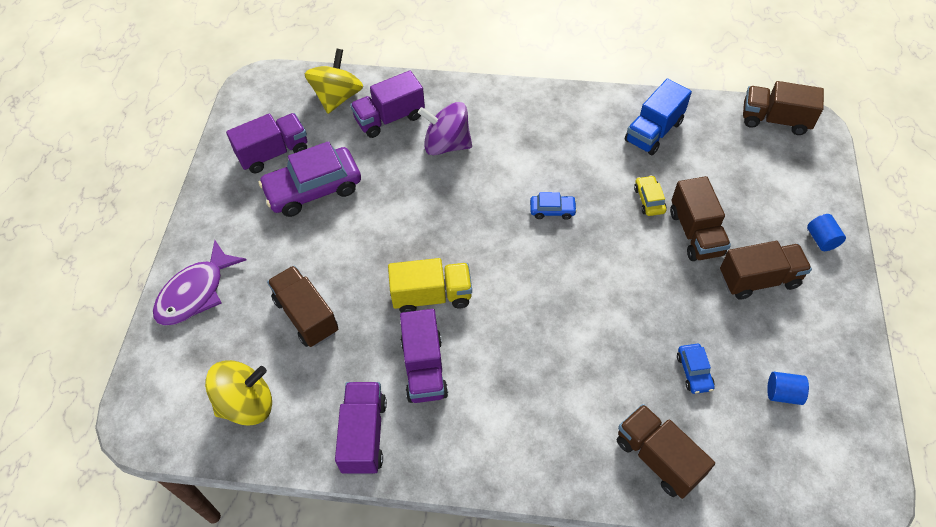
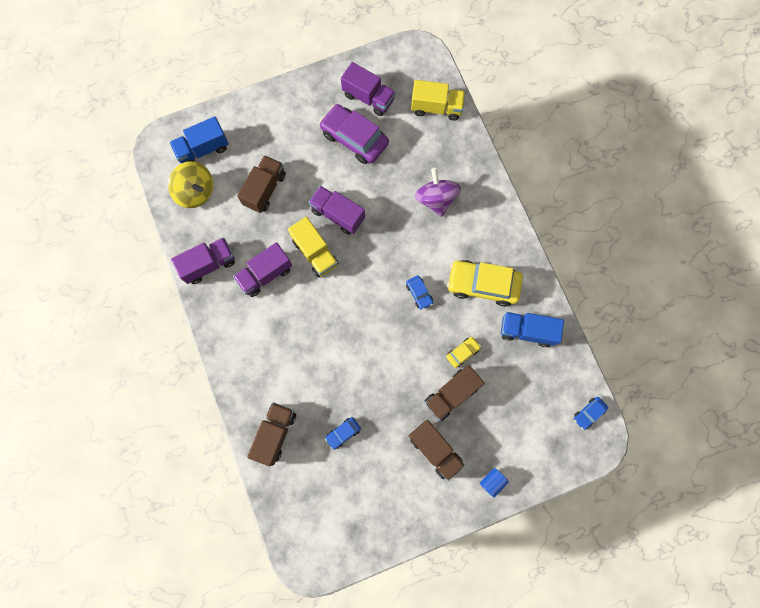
camera: 60 degrees right, 20 degrees up
purple fish [153,240,247,326] -> none
yellow spinning top [304,49,363,114] -> yellow truck [411,80,465,121]
purple truck [350,71,425,138] -> purple truck moved to [309,186,365,235]
brown truck [743,81,824,135] -> blue car [574,397,608,430]
blue cylinder [767,372,809,405] -> none
none -> blue truck [169,116,229,163]
none -> yellow car [447,260,523,307]

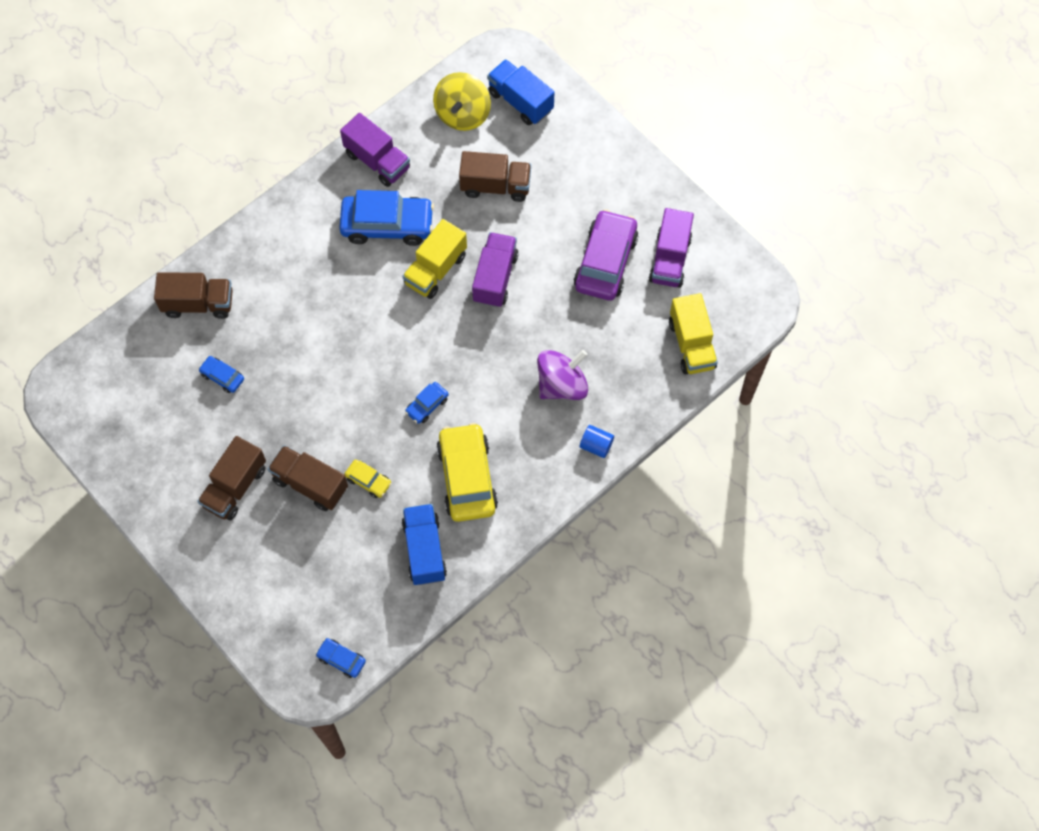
camera: 70 degrees right, 10 degrees down
purple truck [233,242,292,297] -> blue car [339,190,434,246]
blue cylinder [480,468,509,498] -> blue cylinder moved to [580,425,614,458]

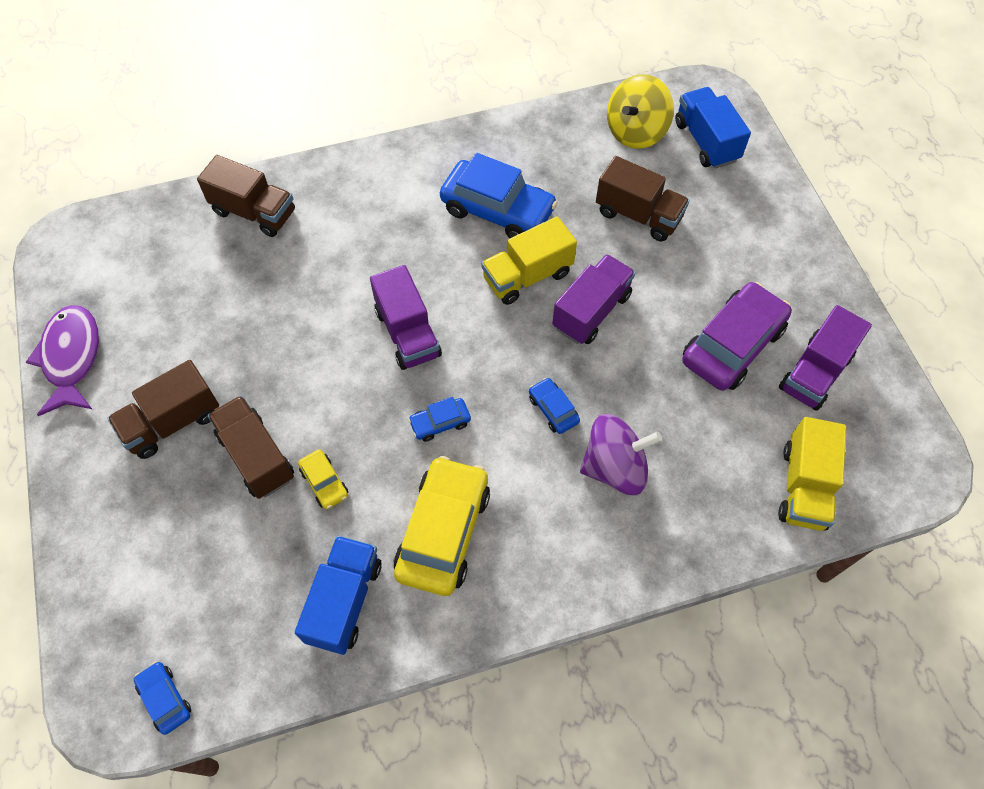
camera: 25 degrees right, 5 degrees down
blue car [199,356,244,393] -> blue car moved to [529,378,580,434]
purple truck [340,113,410,187] -> purple truck moved to [370,265,442,370]
blue cylinder [580,425,614,458] -> none
none -> purple fish [26,305,99,416]

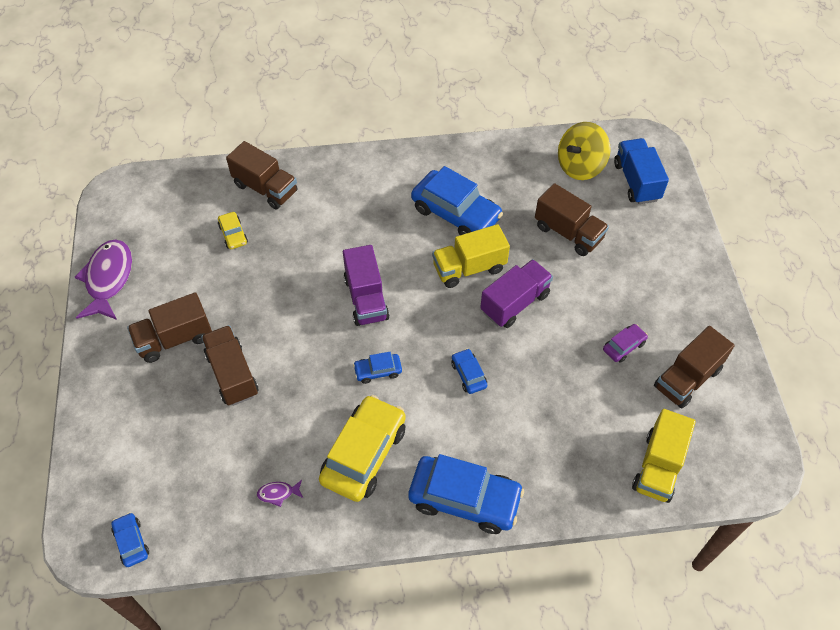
camera: 10 degrees right, 5 degrees down
blue truck [295,536,381,655] -> purple fish [257,480,303,507]
yellow car [298,449,348,510] -> yellow car moved to [218,212,248,249]
purple spinning top [580,414,662,495] -> none
purple car [682,282,792,391] -> purple car [603,324,648,363], size x0.47
purple truck [779,305,872,411] -> brown truck [654,326,735,408]
none -> blue car [408,454,524,534]

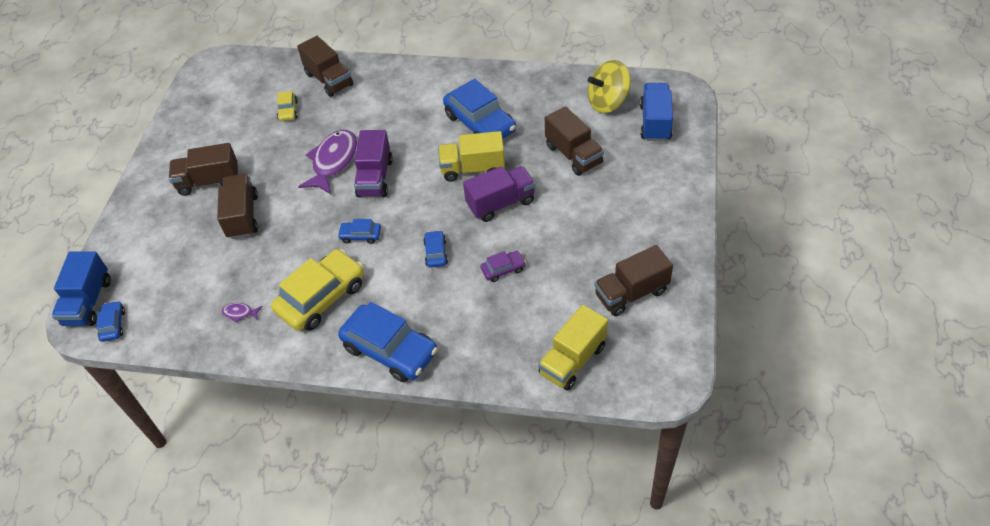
camera: 20 degrees right, 5 degrees down
purple fish [75,240,132,320] -> purple fish moved to [298,130,357,194]
purple car [603,324,648,363] -> purple car moved to [480,251,526,282]
none -> blue truck [52,251,111,326]

